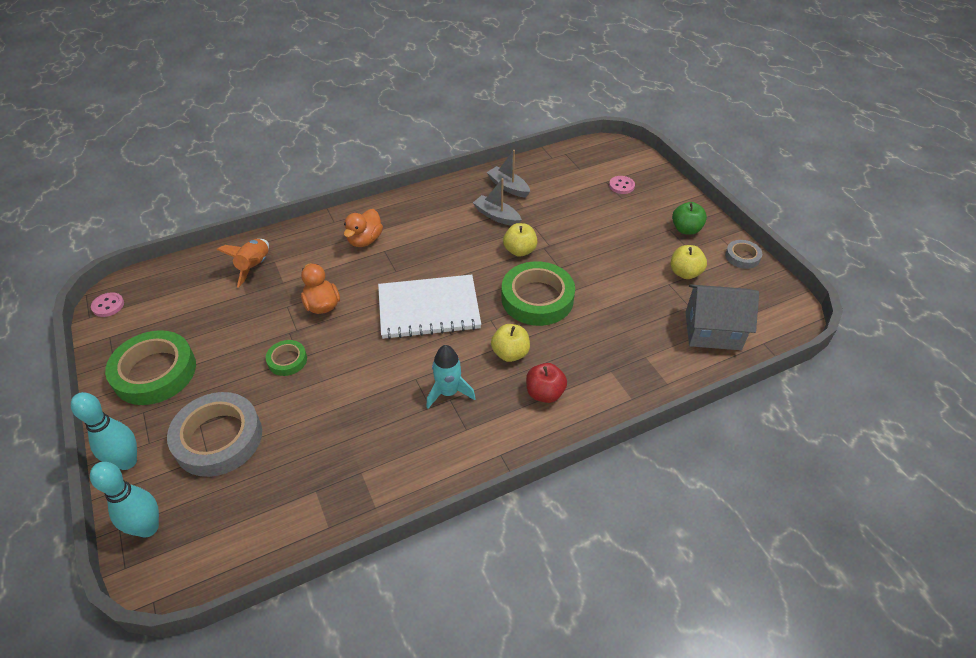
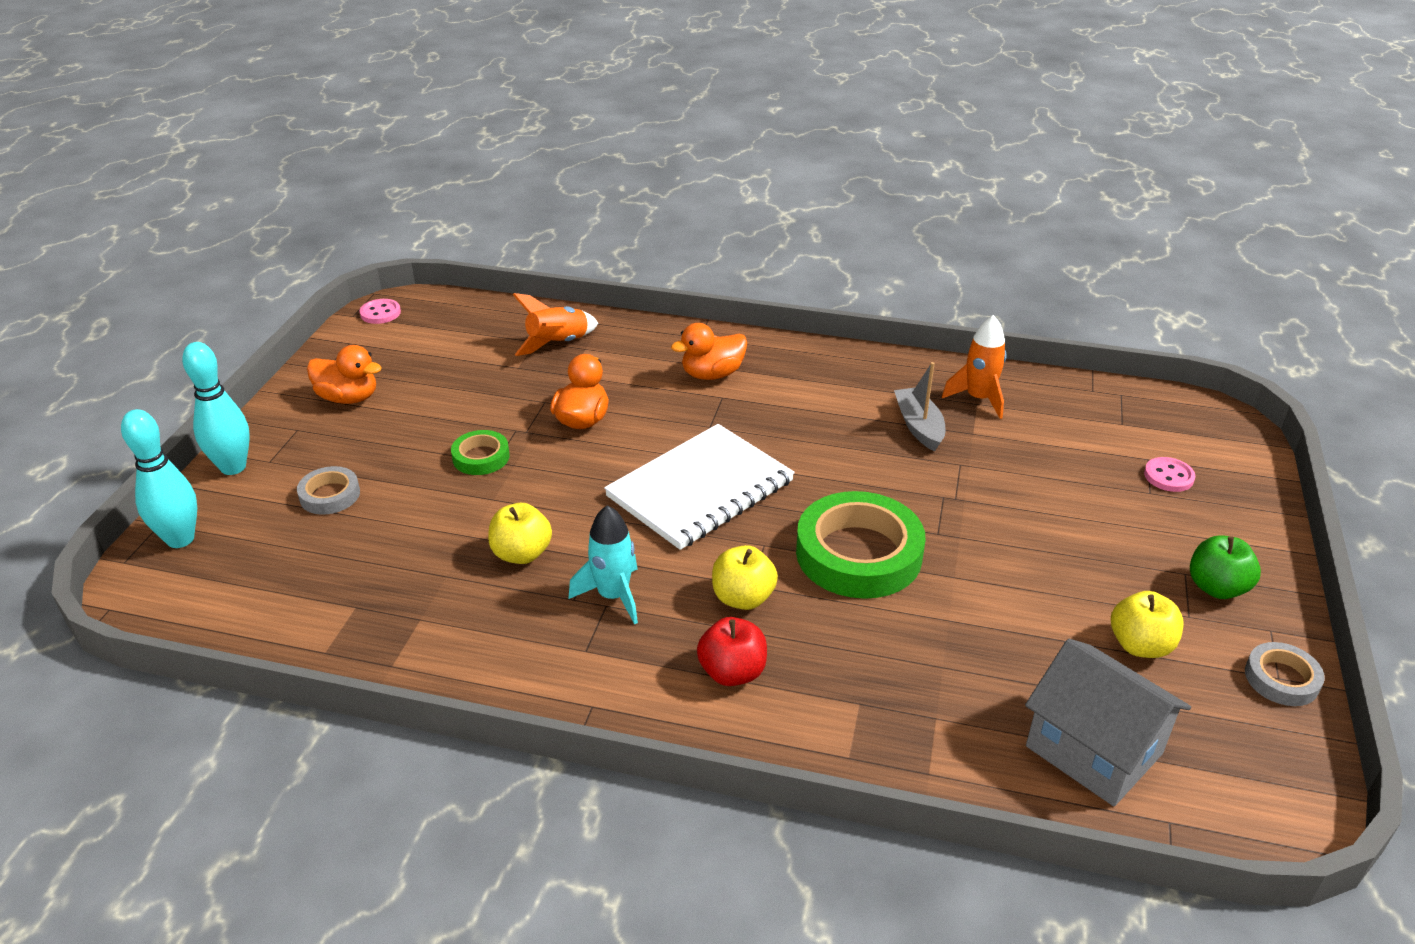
camera: 40 degrees right, 10 degrees down
green tape [105,330,196,405] -> orange duck [307,345,382,404]
grey tape [167,392,262,477] -> grey tape [297,466,360,515], size x0.50
white notebook [378,275,481,339] -> white notebook turned 75 degrees counterclockwise [604,424,795,550]
grey boat [487,150,530,198] -> orange rocket [942,315,1007,419]
yellow apple [503,223,537,257] -> yellow apple moved to [488,503,552,564]

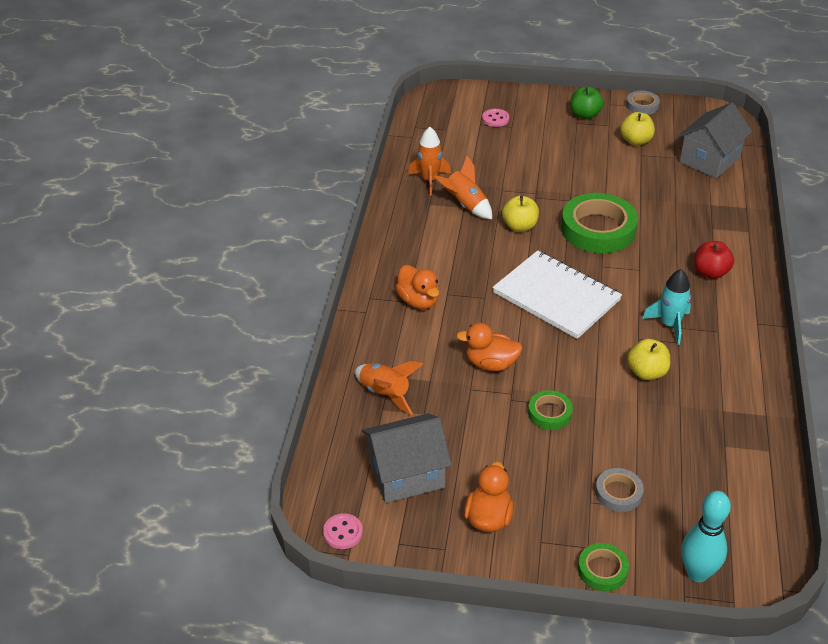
camera: 95 degrees left, 5 degrees up
turquoise bowling pin [182,342,250,475] -> green tape [578,543,629,592]
yellow apple [712,545,778,610] -> yellow apple moved to [502,195,539,232]
grey boat [894,362,945,451] -> orange rocket [434,156,492,219]
none -> grey house [362,413,452,503]

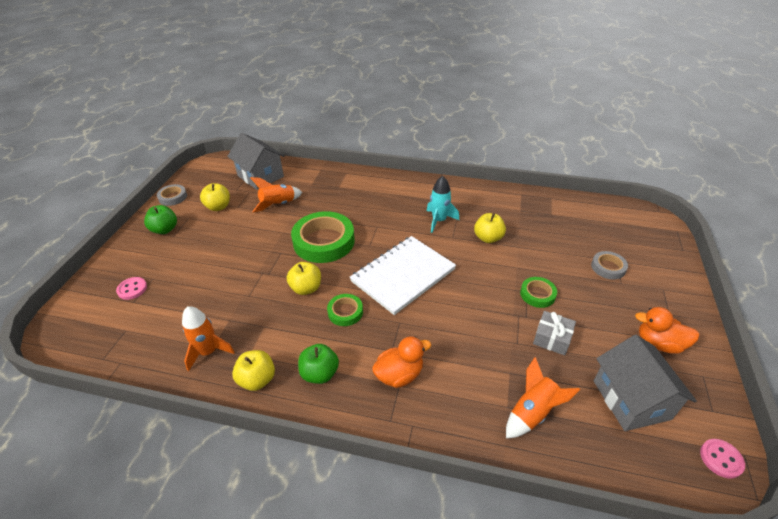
camera: 85 degrees left, 0 degrees up
orange rocket [434,156,492,219] -> orange rocket moved to [250,177,302,212]
orange duck [456,323,523,371] -> none
green tape [578,543,629,592] -> green tape moved to [327,294,363,326]
turquoise bowling pin [681,491,731,582] -> none
red apple [694,241,734,279] -> none
none -> yellow apple [232,350,275,391]
none -> green apple [298,344,339,384]
none -> grey gift [533,311,576,355]

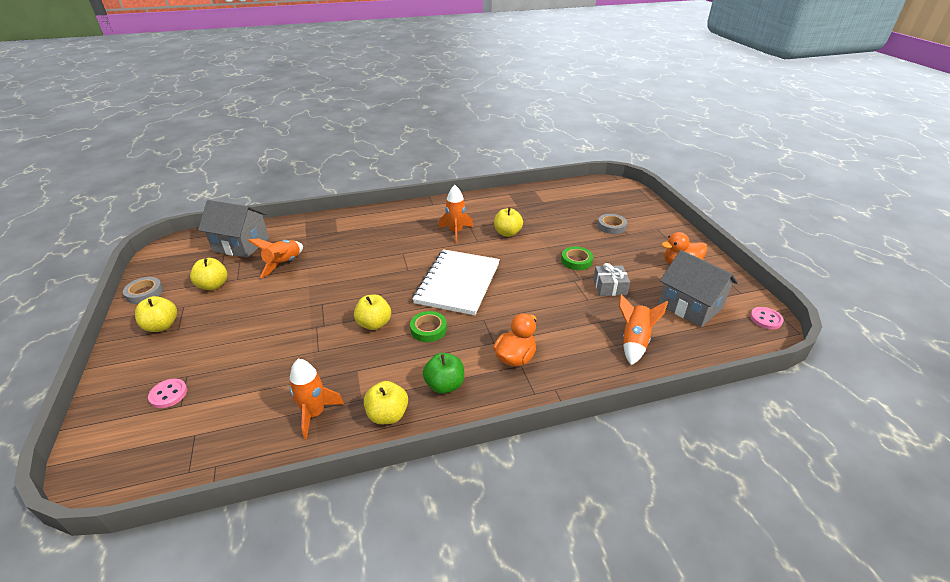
camera: 30 degrees left, 5 degrees down
green apple [144,205,177,234] -> yellow apple [135,296,177,332]
green tape [291,211,355,263] -> none
turquoise rocket [427,176,459,233] -> orange rocket [439,185,473,243]

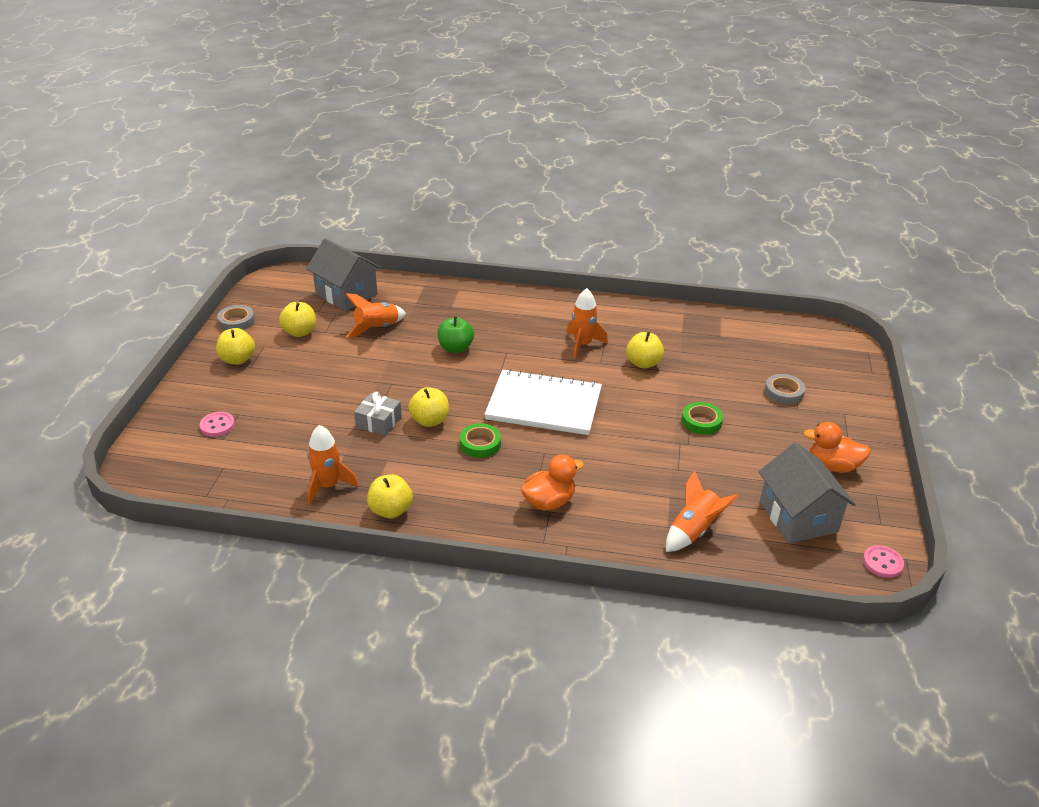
camera: 25 degrees right, 0 degrees up
white notebook [413,249,500,315] -> white notebook turned 60 degrees clockwise [484,369,602,435]
green apple [423,353,464,394] -> green apple moved to [437,316,474,353]
grey gift [593,263,630,296] -> grey gift moved to [354,392,402,436]

